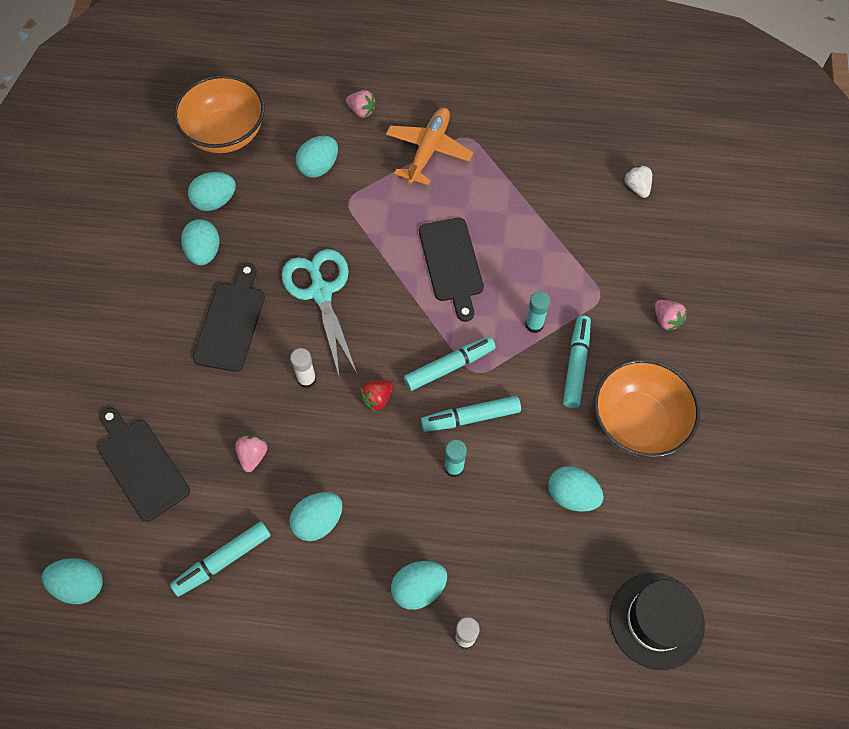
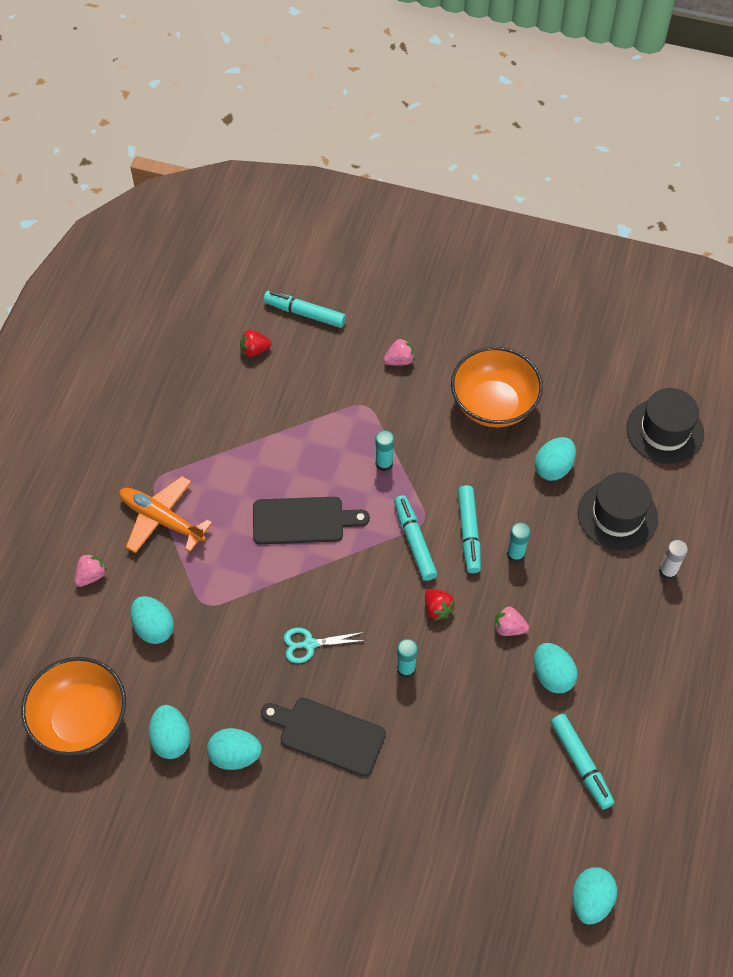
camera: 80 degrees left, 5 degrees down
black cutting board [98,408,190,522] -> none
pink strawberry [235,434,268,472] -> pink strawberry moved to [494,606,529,636]
turquoise scissors [281,249,357,379] -> turquoise scissors [284,628,366,663], size x0.55
white glue stick [290,348,316,388] -> turquoise glue stick [397,639,418,678]
turquoise egg [391,561,447,610] -> none
turquoise marker [563,315,591,408] -> turquoise marker moved to [263,291,346,328]
white strawberry [624,165,652,198] -> red strawberry [240,330,271,357]
none -> black hat [578,472,658,551]

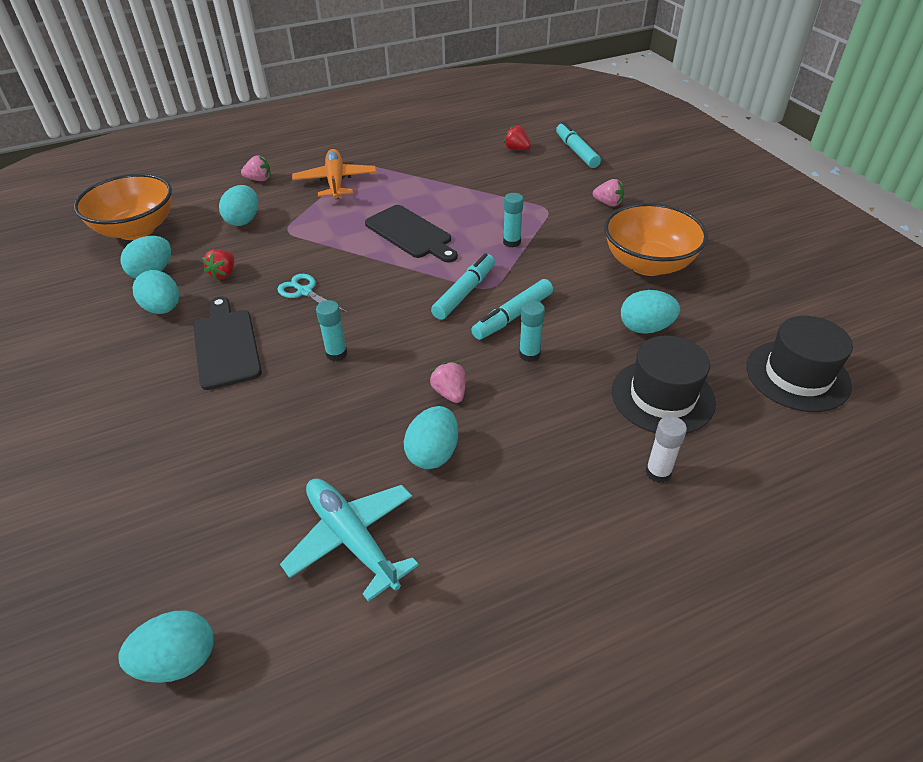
camera: 50 degrees right, 15 degrees down
red strawberry [425,589,455,621] -> red strawberry moved to [202,249,234,280]
turquoise marker [550,714,614,809] -> turquoise plane [280,478,419,602]

